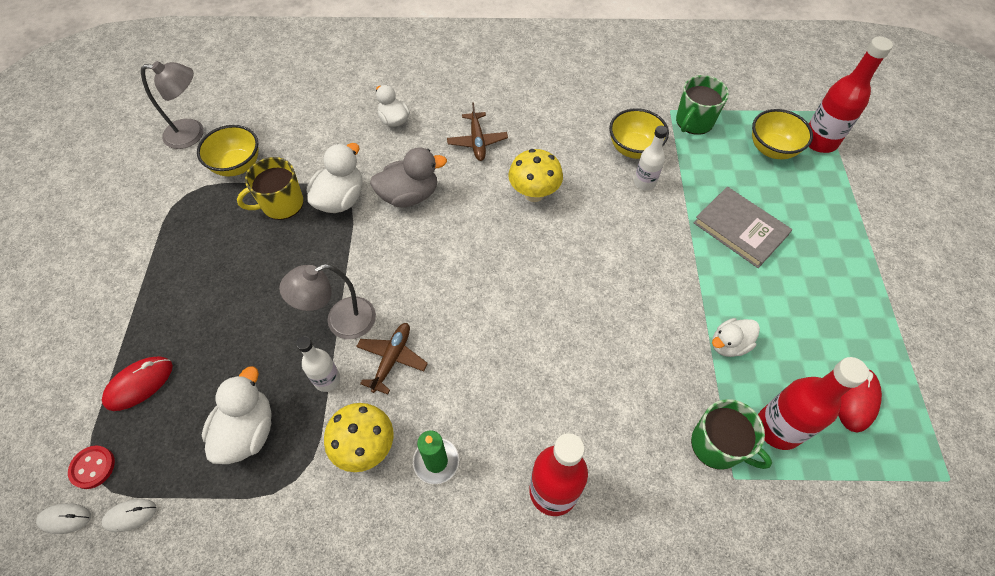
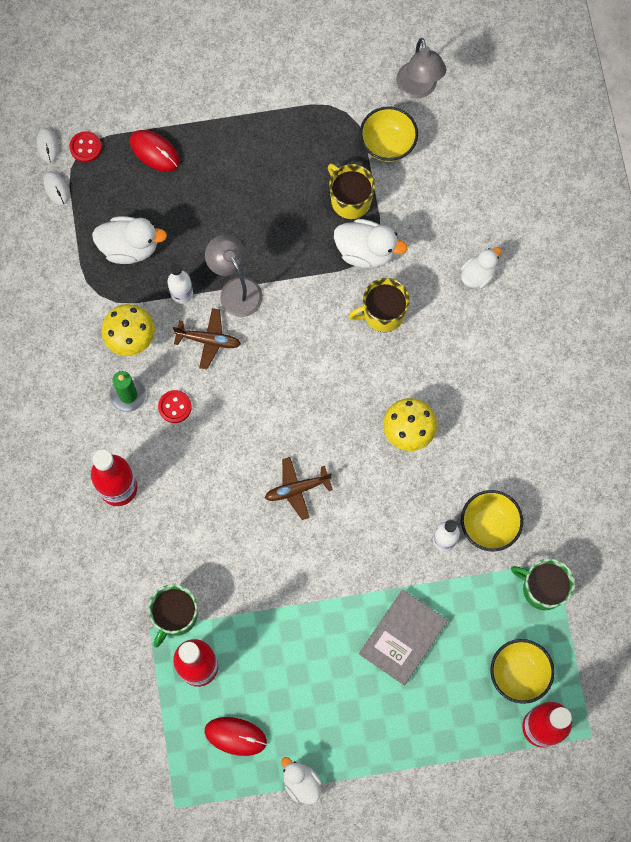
camera: 80 degrees right, 15 degrees up
grey duck [370,147,447,207] -> yellow mug [349,278,410,332]
brown plane [447,102,508,161] -> brown plane moved to [265,457,333,520]
white duck [712,318,760,357] -> white duck moved to [281,757,322,804]
none -> red button [158,390,192,423]

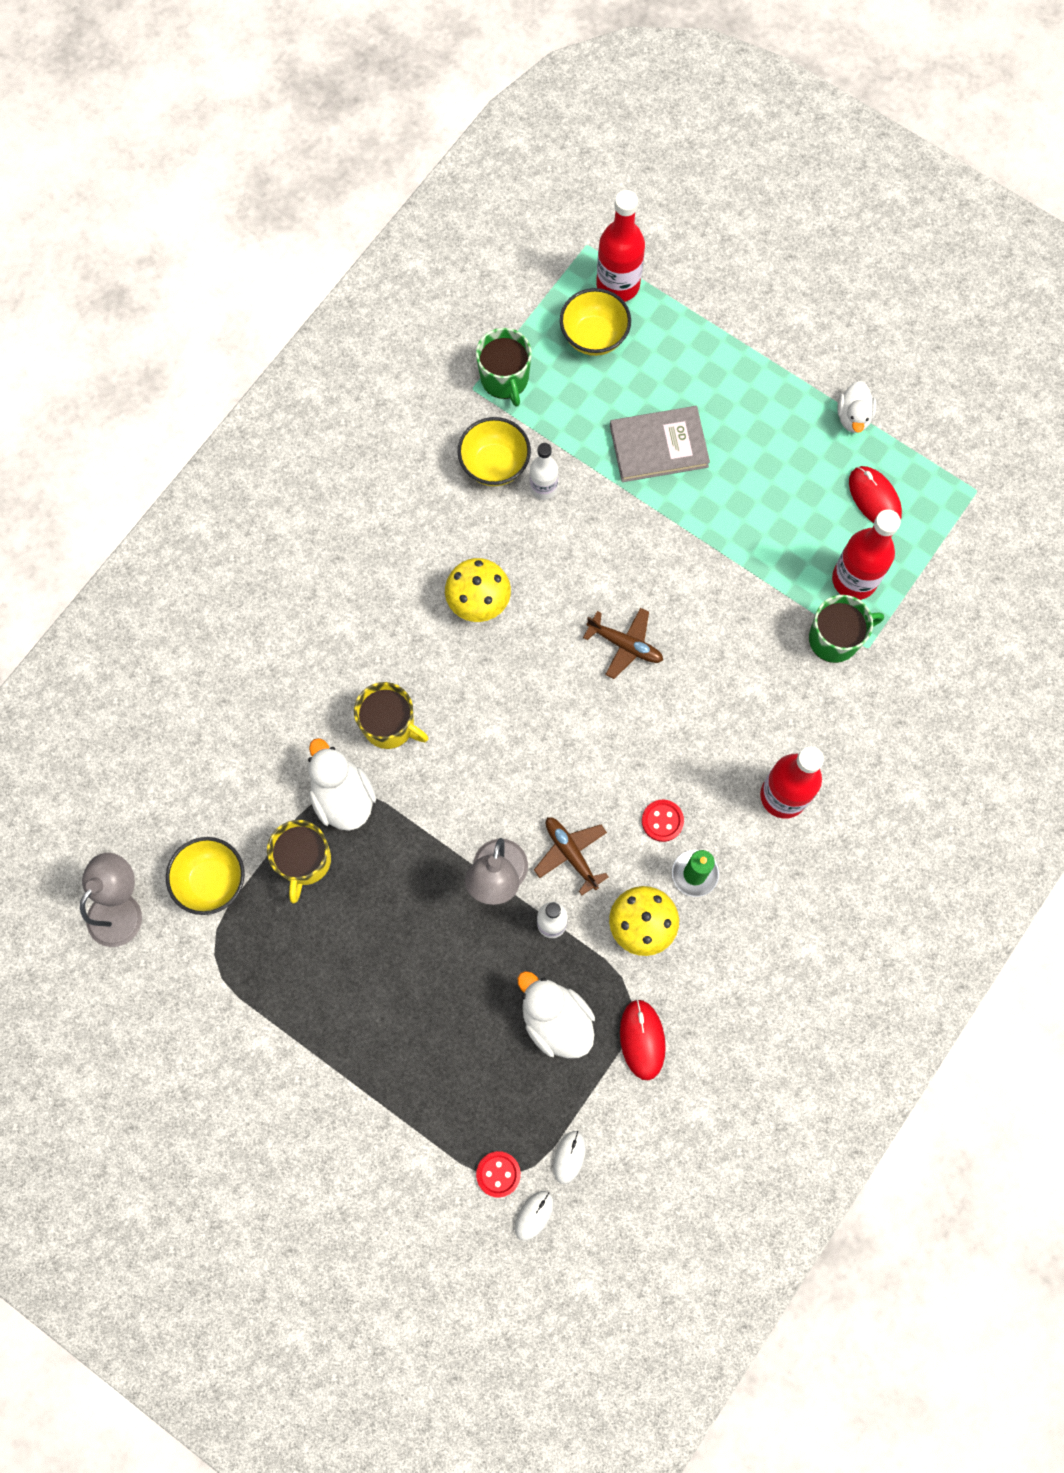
camera: 135 degrees left, 0 degrees up
red mouse [130,130,179,172] -> red mouse moved to [620,999,666,1081]
white duck [461,247,501,289] -> none

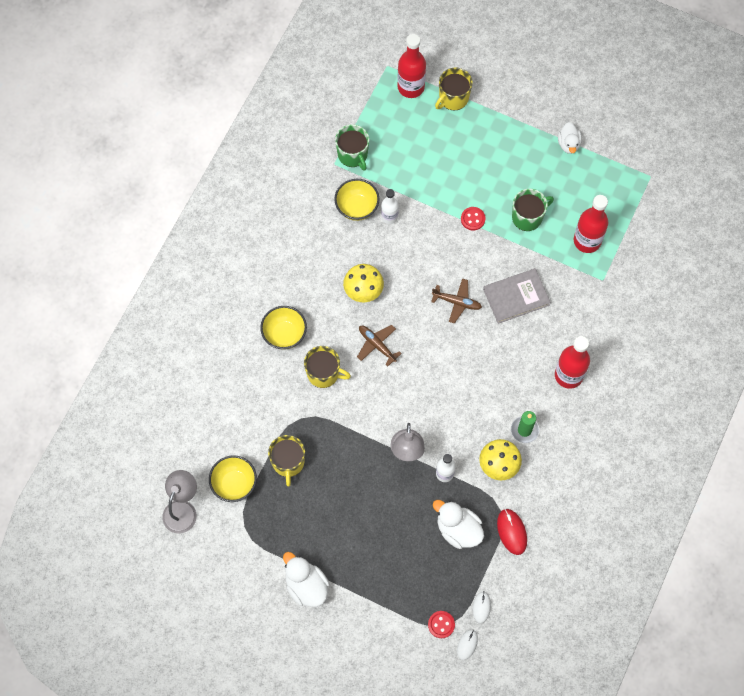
camera: 10 degrees left, 5 degrees down
white duck [308,738,376,831] -> white duck moved to [283,552,329,607]
brown plane [534,817,609,895] -> brown plane moved to [357,325,402,366]
yellow bowl [560,288,631,356] -> yellow bowl moved to [260,306,307,350]
grey book [610,406,710,482] -> grey book moved to [483,268,551,324]
red button [642,800,684,842] -> red button moved to [461,207,485,230]
green mug [809,595,884,663] -> green mug moved to [512,189,554,231]
red mouse [849,466,902,523] -> none
none -> yellow mug [435,68,473,111]

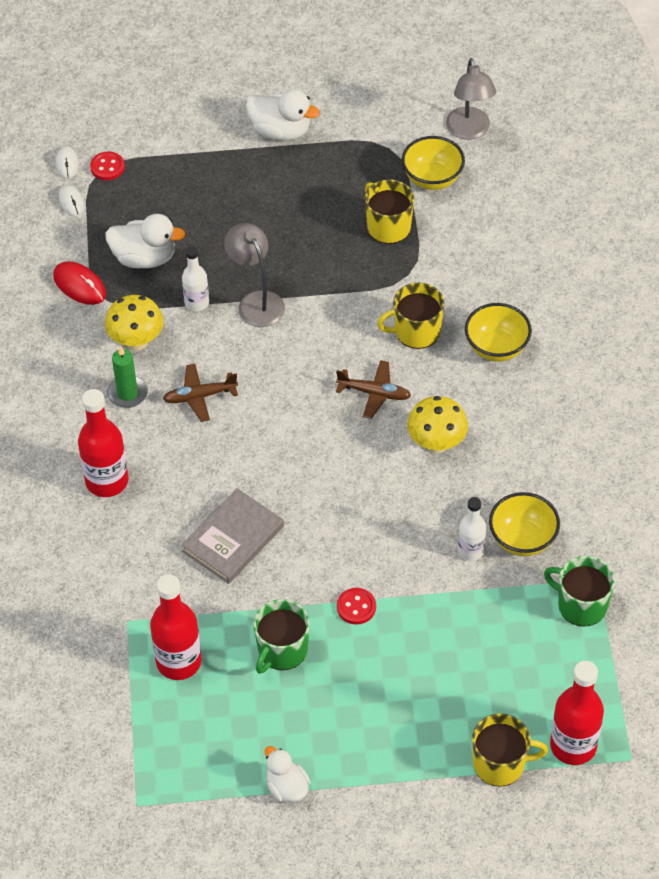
camera: 150 degrees right, 15 degrees down
brown plane [431,279,482,324] -> brown plane moved to [163,364,238,422]
yellow mug [435,68,473,111] -> yellow mug turned 75 degrees clockwise [472,713,548,787]

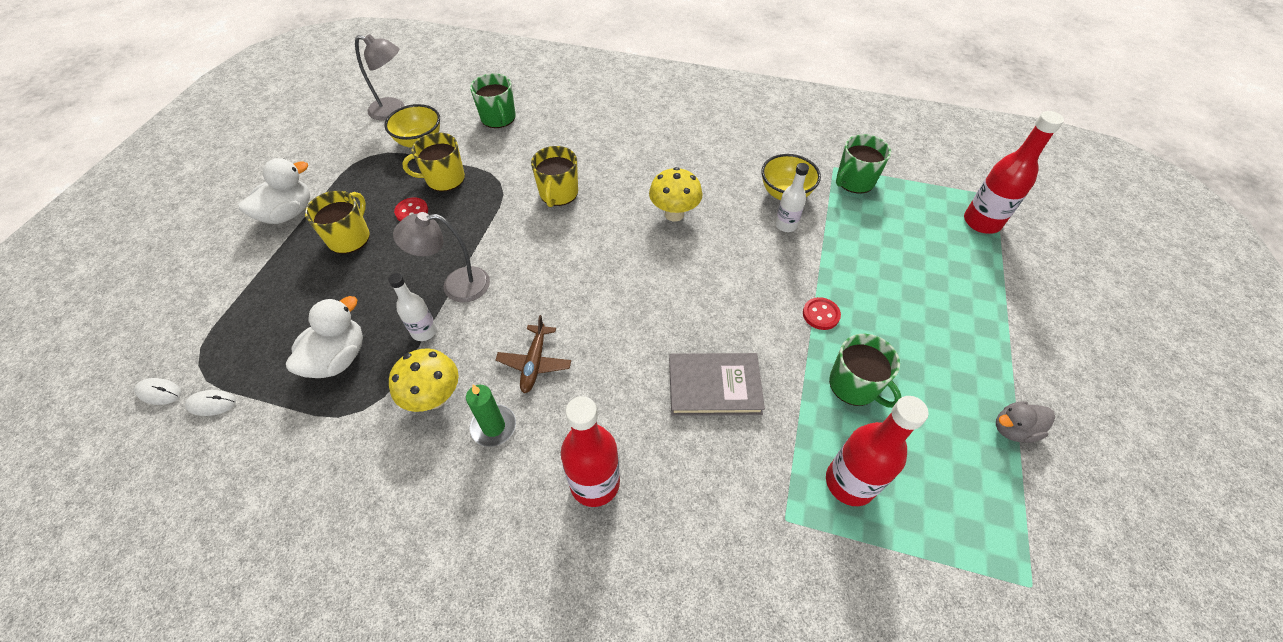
camera: 70 degrees left, 0 degrees up
red mouse [53,261,106,305] -> none
red button [90,152,125,180] -> red button moved to [394,197,428,221]
grey book [181,488,284,584] -> grey book turned 60 degrees counterclockwise [669,353,765,416]
white duck [265,746,310,803] -> grey duck [996,401,1055,443]
brown plane [336,360,411,419] -> none
yellow bowl [465,303,532,362] -> none
yellow mug [472,713,548,787] -> yellow mug moved to [305,191,370,254]
none -> green mug [470,73,515,128]

